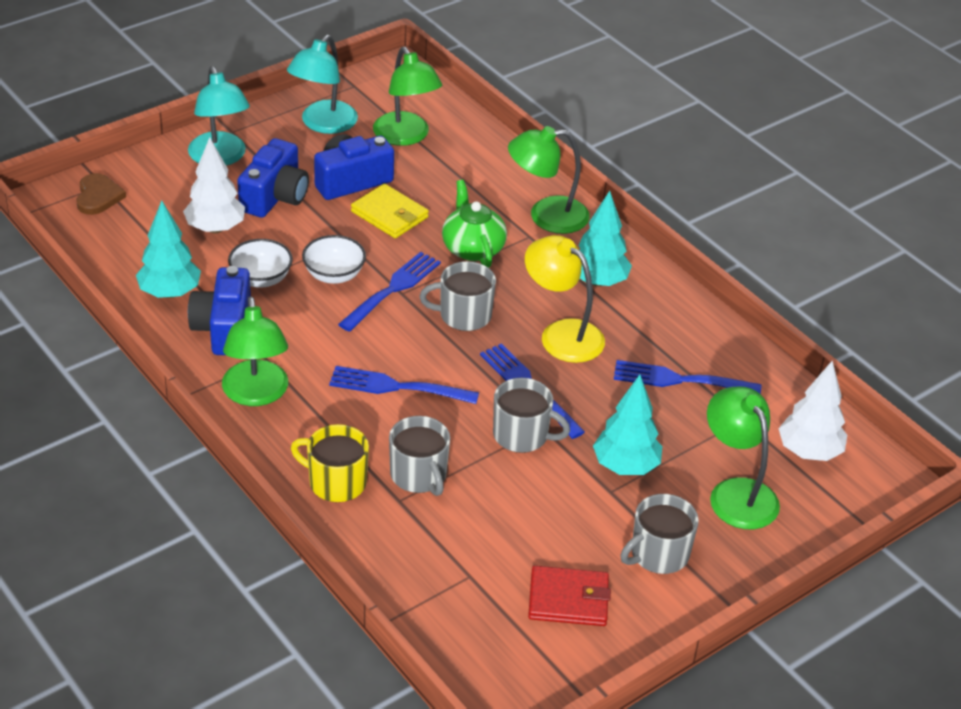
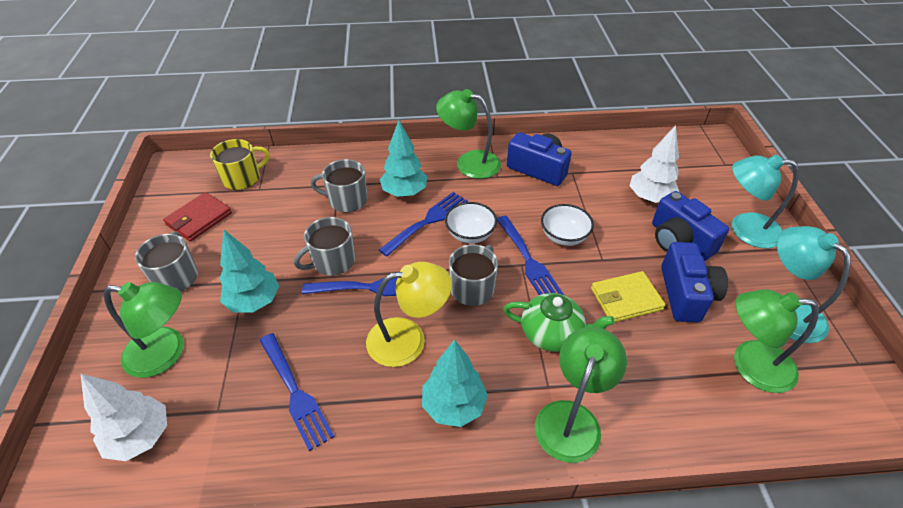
camera: 125 degrees right, 5 degrees up
brown heart [76,173,126,215] -> none
turquoise tree [136,200,201,298] -> turquoise tree moved to [380,120,427,197]
white bowl [228,239,293,288] -> white bowl moved to [445,202,497,243]
yellow mug [291,424,369,502] -> yellow mug moved to [210,139,270,190]
blue fork [614,360,761,394] -> blue fork turned 105 degrees clockwise [259,333,334,451]

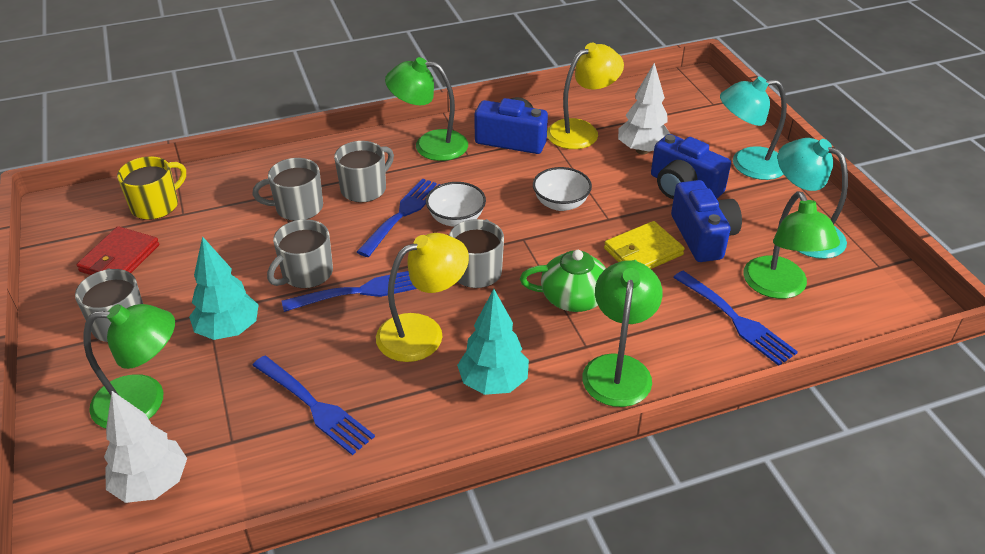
camera: 15 degrees left, 5 degrees down
turquoise tree [380,120,427,197] -> grey mug [334,141,394,203]
blue fork [497,216,564,295] -> blue fork moved to [673,270,798,366]
green lamp [734,289,819,393] -> green lamp turned 90 degrees counterclockwise [743,191,840,299]
none -> yellow lamp [547,43,624,149]

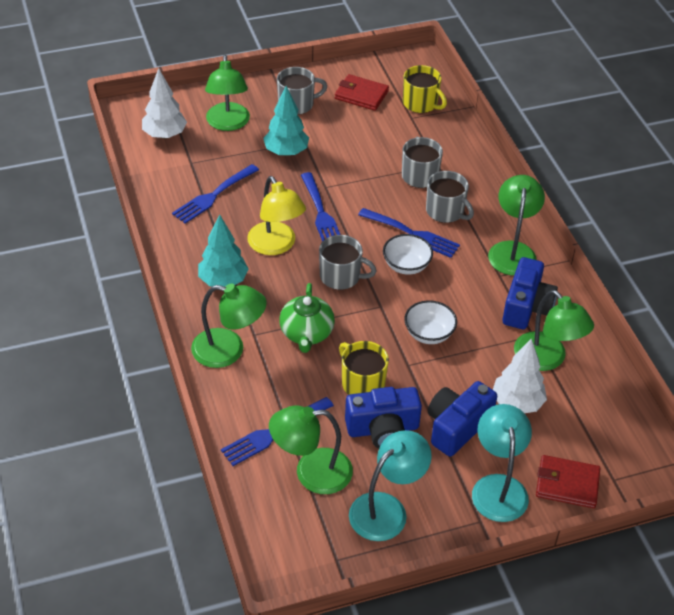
camera: 90 degrees right, 5 degrees up
grey mug [267,219,333,288] -> none
yellow lamp [547,43,624,149] -> green lamp [514,290,594,371]
yellow wallet [604,221,685,269] -> yellow mug [339,341,389,395]
none -> red wallet [536,455,600,508]

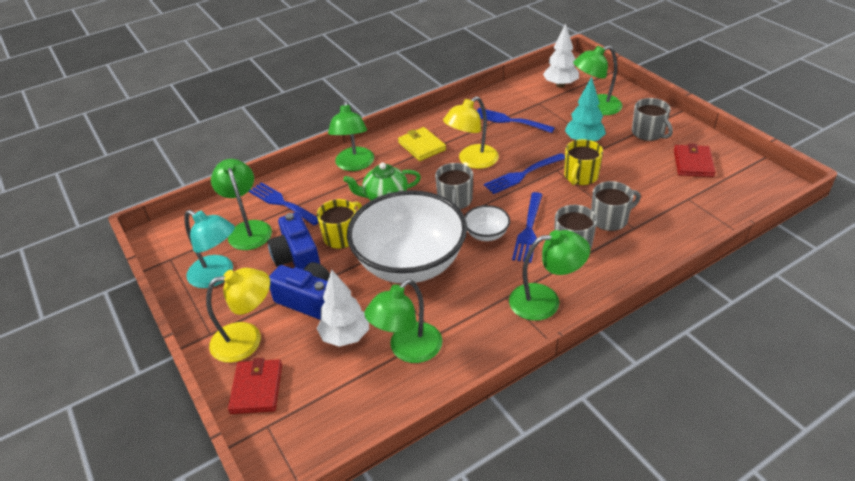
camera: 80 degrees right, 5 degrees down
turquoise tree [198,214,249,287] -> yellow wallet [398,127,446,161]
yellow mug [403,65,447,113] -> yellow mug moved to [564,139,603,185]
white bowl [404,300,457,344] -> white bowl [347,190,467,283], size x2.42
turquoise lamp [472,404,532,522] -> yellow lamp [206,268,270,363]
blue camera [502,257,558,329] -> none

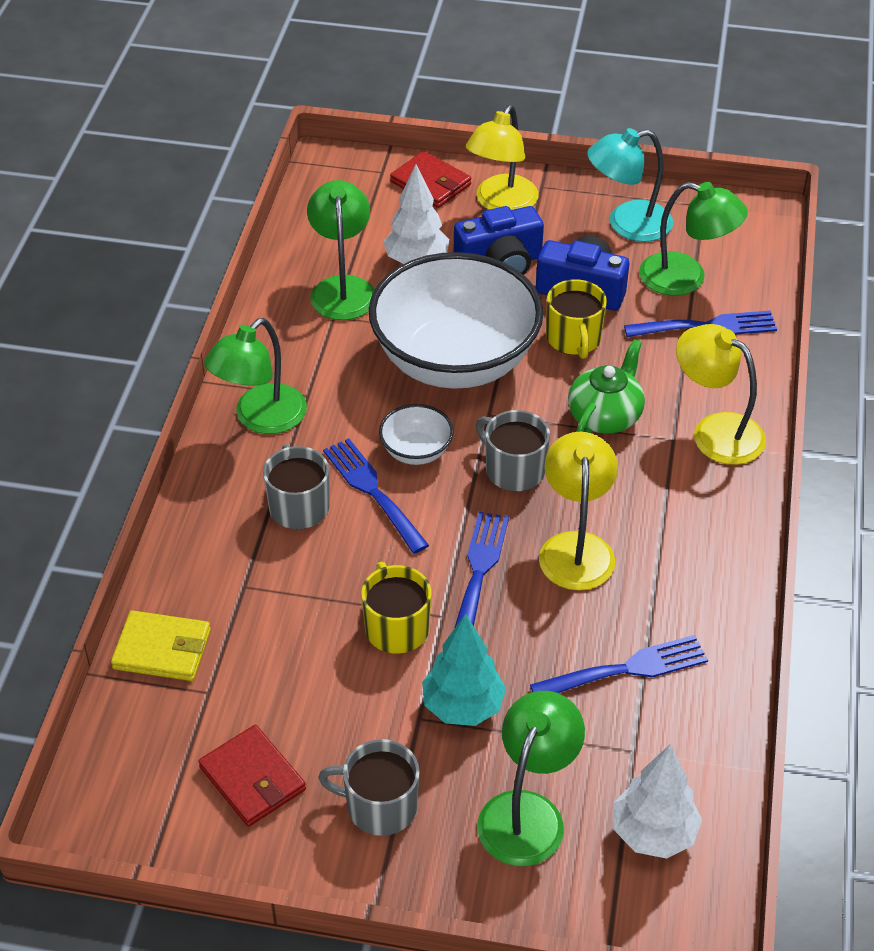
camera: 130 degrees right, 5 degrees up
green lamp [328,100,374,171] -> yellow lamp [676,324,766,465]
yellow wallet [398,127,446,161] -> yellow wallet moved to [111,610,211,681]
grey mug [591,181,641,231] -> none

